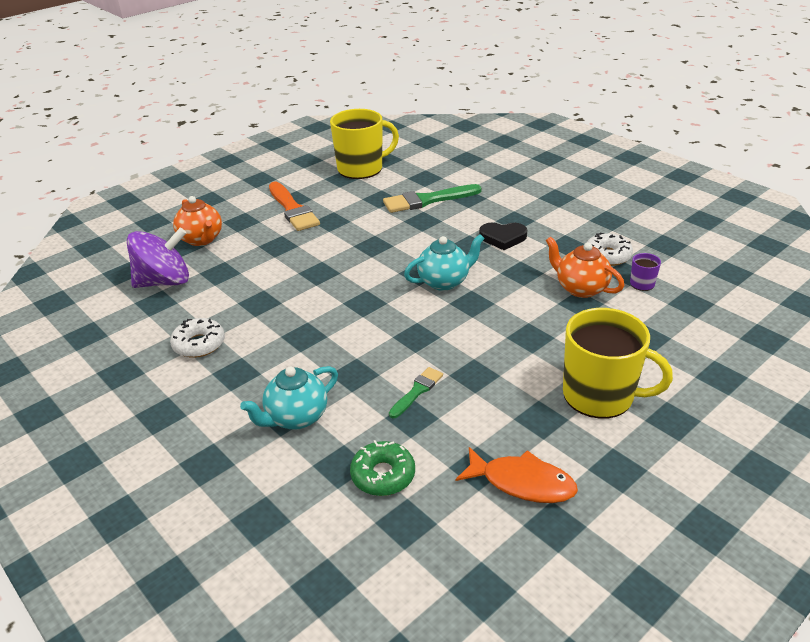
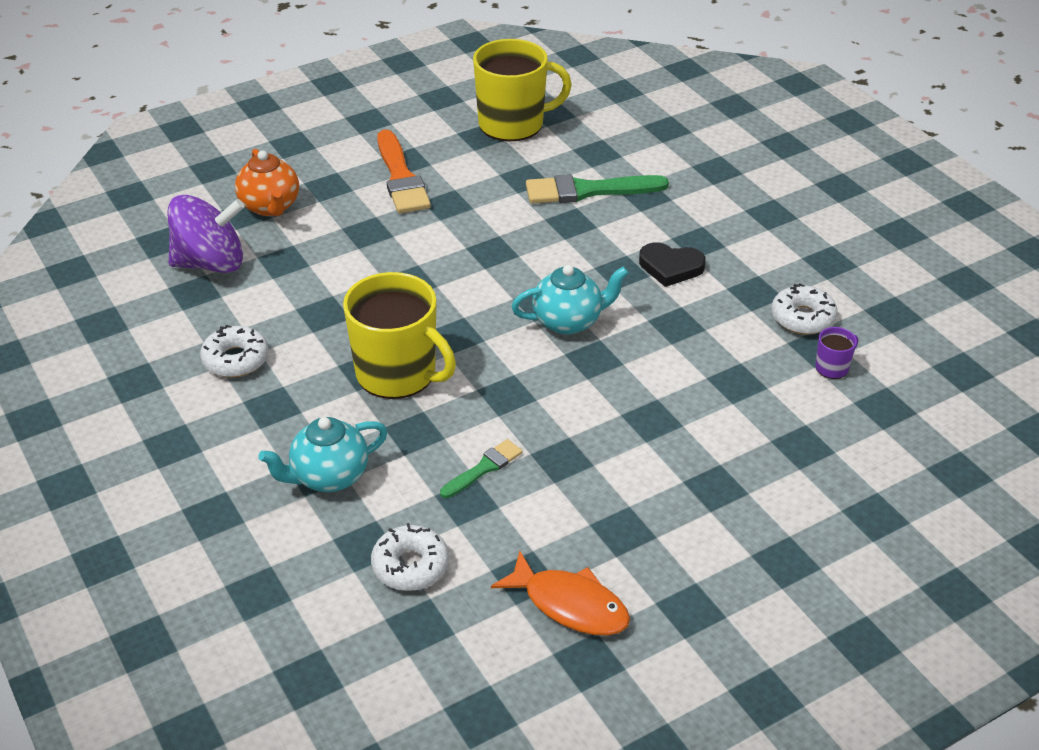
camera: 10 degrees right, 5 degrees up
green donut [350,440,415,496] -> white donut [371,523,449,591]
orange teapot [546,236,624,298] -> none
yellow mug [563,308,673,419] -> yellow mug moved to [343,272,456,399]

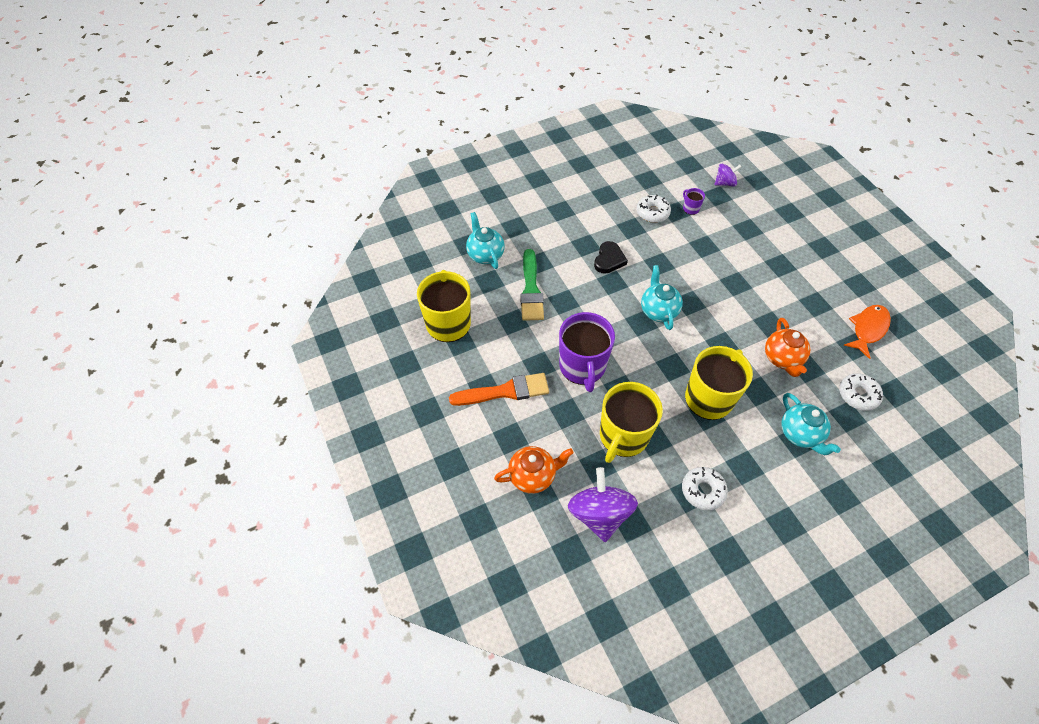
camera: 85 degrees left, 15 degrees up
green brush [440,439,523,498] -> orange teapot [765,318,810,377]
none -> turquoise teapot [466,212,505,269]
none -> purple mug [559,312,615,392]
none -> yellow mug [600,382,663,463]
none -> purple spinning top [715,164,741,187]

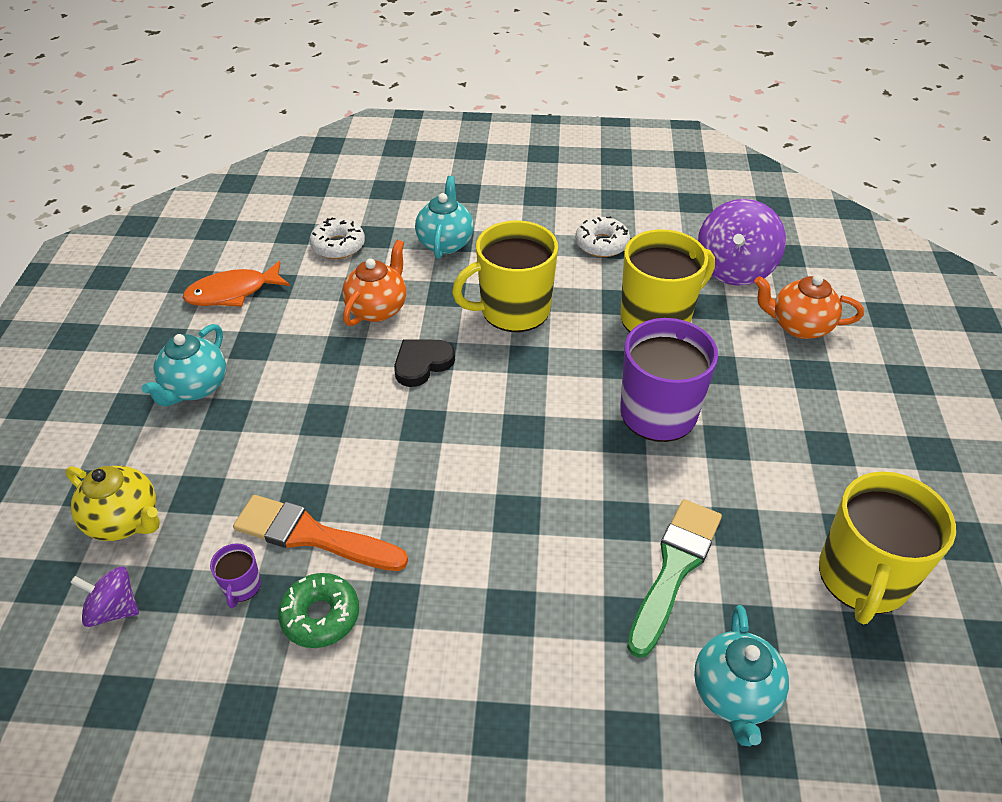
camera: 150 degrees left, 10 degrees down
orange brush [449,373,549,406] -> orange brush moved to [233,495,408,571]
black heart [594,241,628,274] -> black heart moved to [394,339,455,387]
white donut [637,194,671,223] -> green donut [278,573,359,648]
turquoise teapot [641,265,683,330] -> turquoise teapot moved to [142,324,226,406]
none -> yellow teapot [65,466,160,541]

